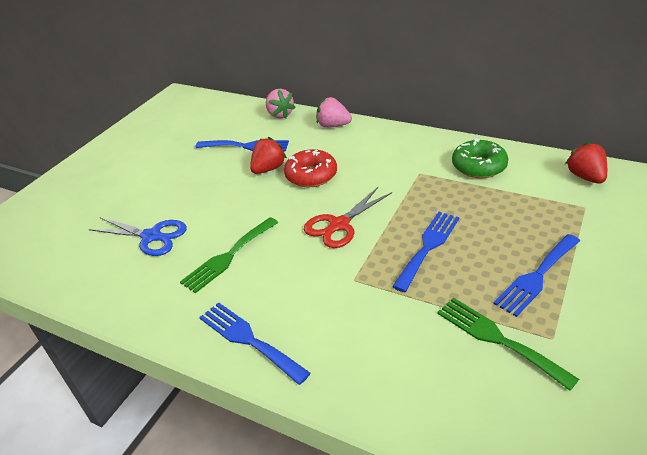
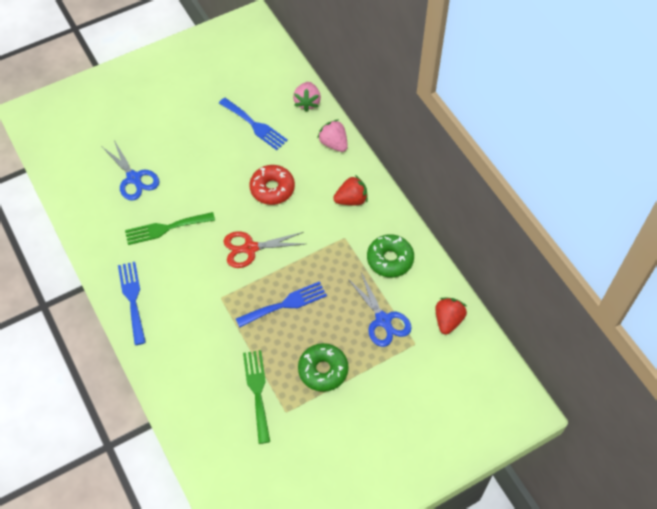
camera: 30 degrees right, 20 degrees up
red strawberry [250,137,287,174] -> red strawberry moved to [333,175,368,205]
blue fork [493,234,580,317] -> green donut [298,343,349,392]
none -> blue scissors [347,272,412,347]

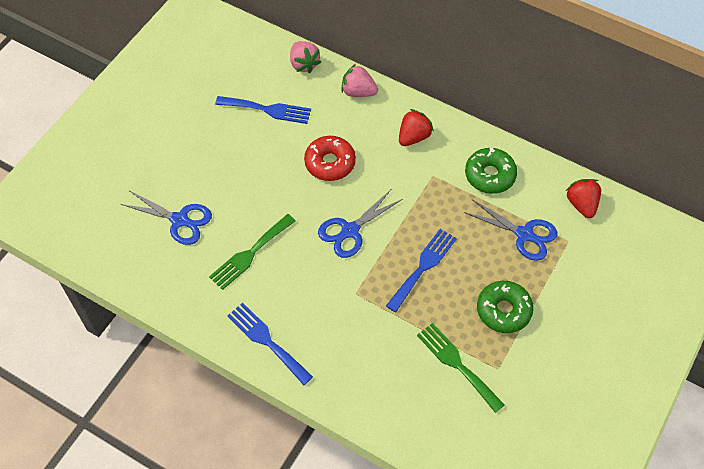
camera: 30 degrees left, 0 degrees up
red scissors [224,231,305,268] -> blue scissors [318,190,403,258]

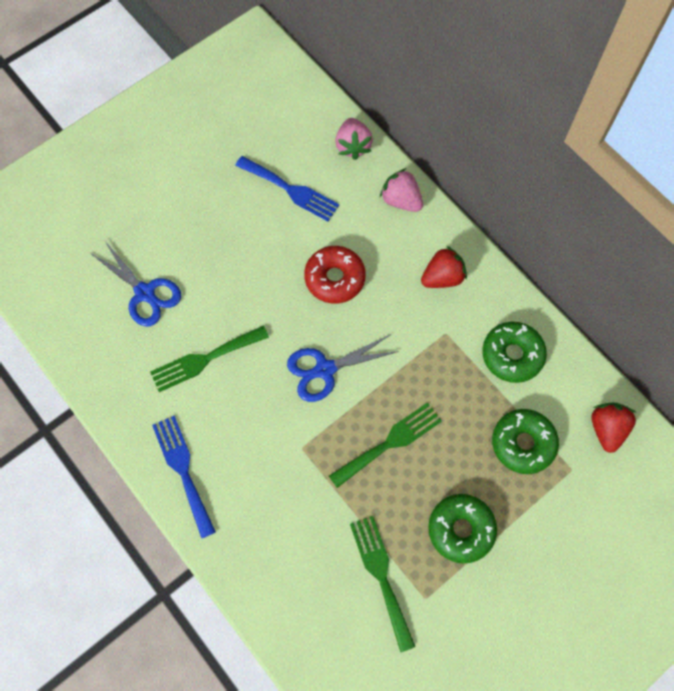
camera: 20 degrees right, 10 degrees up
blue fork [386,229,457,312] -> green fork [329,402,442,488]
blue scissors [464,199,557,261] -> green donut [492,409,559,474]

